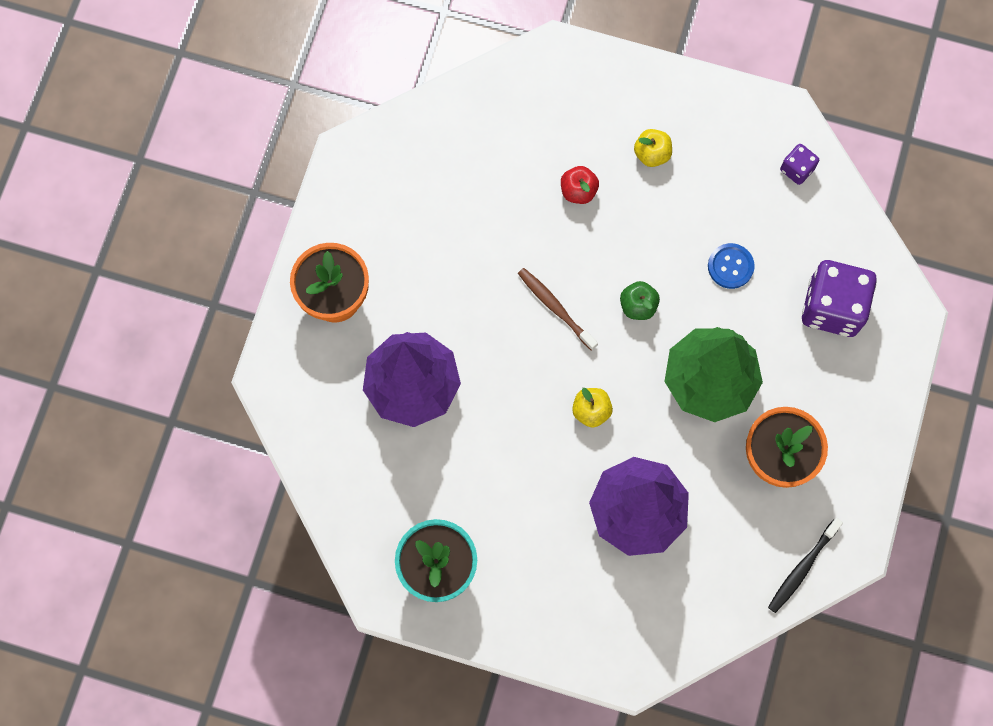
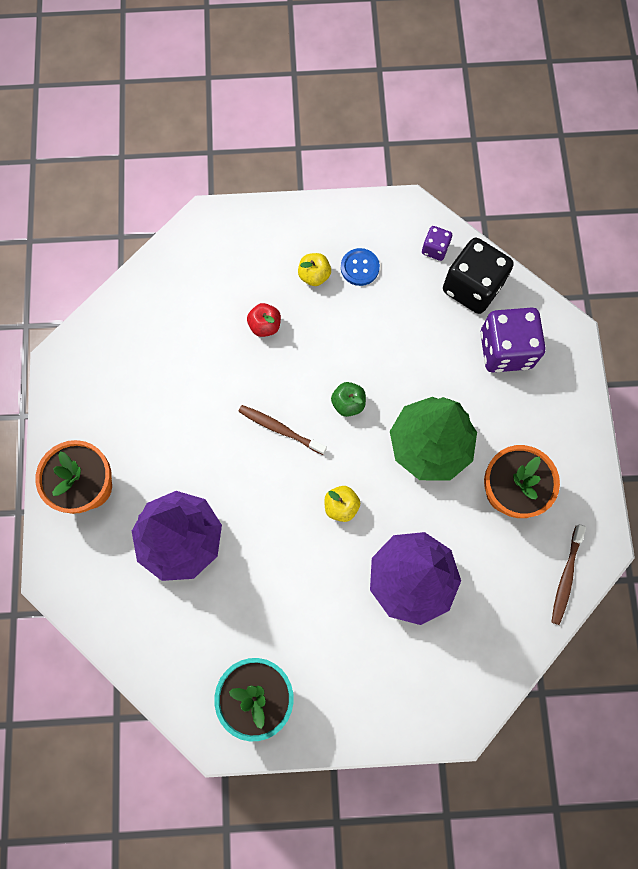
camera: 20 degrees left, 0 degrees up
blue button [708,243,755,289] -> blue button moved to [341,248,380,286]
black toothbrush [768,518,843,613] -> brown toothbrush [551,524,586,625]
none -> black dice [443,238,514,314]

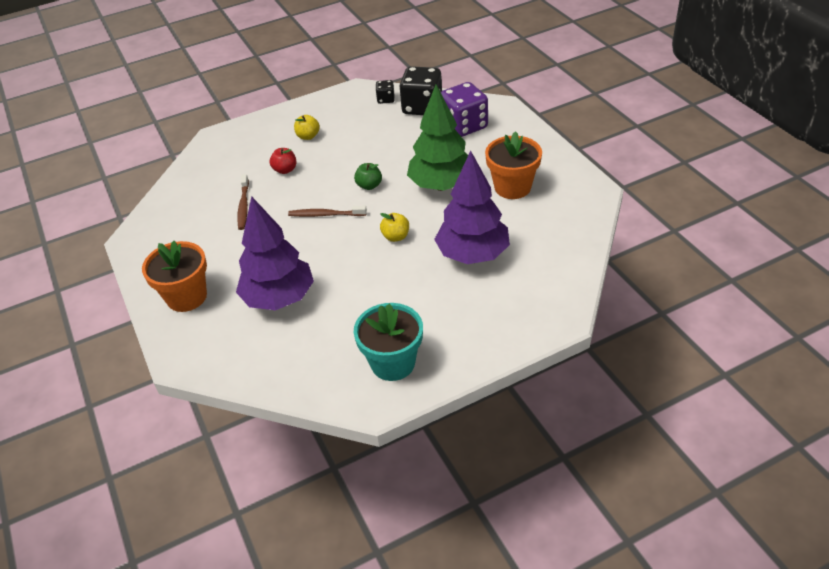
camera: 20 degrees left, 30 degrees down
blue button [341,248,380,286] -> none
purple dice [422,226,452,261] -> black dice [376,80,395,104]
brown toothbrush [551,524,586,625] -> brown toothbrush moved to [237,174,249,230]

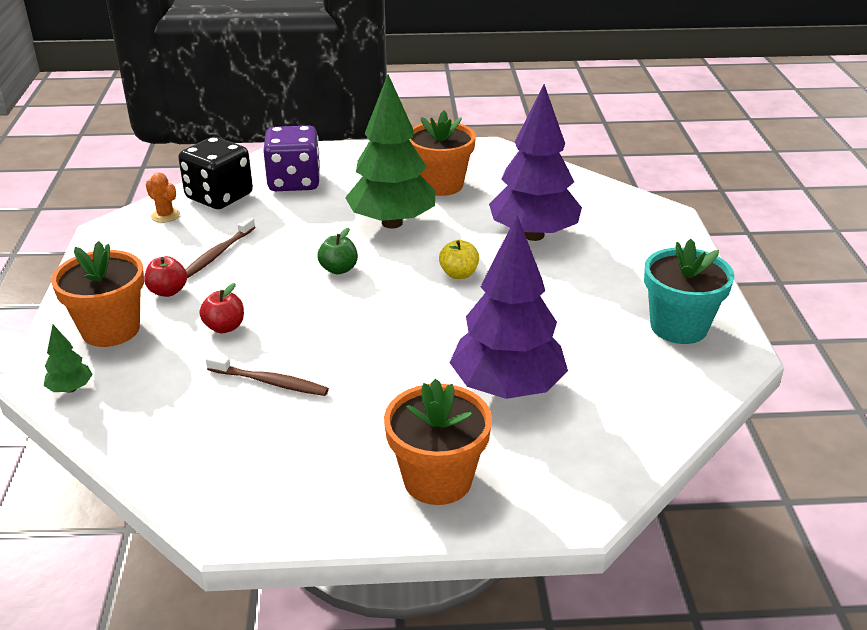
camera: 70 degrees left, 10 degrees down
brown toothbrush [288,206,367,217] -> brown toothbrush moved to [186,217,255,278]
yellow apple [294,115,320,140] -> red apple [144,256,187,297]
black dice [376,80,395,104] -> orange cactus [146,173,180,223]
none -> green tree [44,325,93,393]
none -> orange flower pot [51,241,144,347]

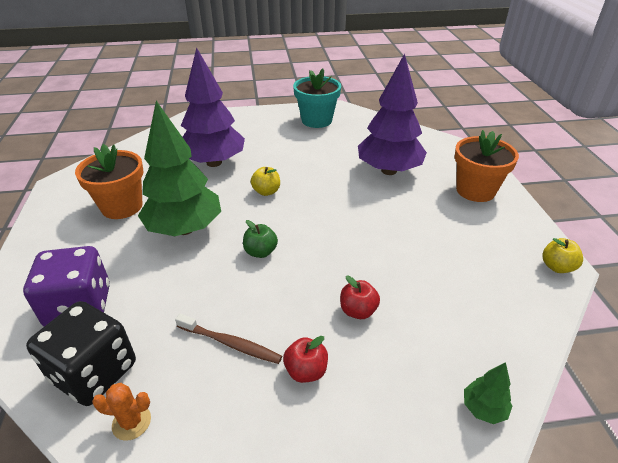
camera: 95 degrees left, 5 degrees up
orange flower pot [51,241,144,347] -> none
orange cactus [146,173,180,223] -> orange cactus turned 60 degrees clockwise [92,383,151,441]
brown toothbrush [206,354,329,396] -> none
none -> yellow apple [542,238,583,273]

